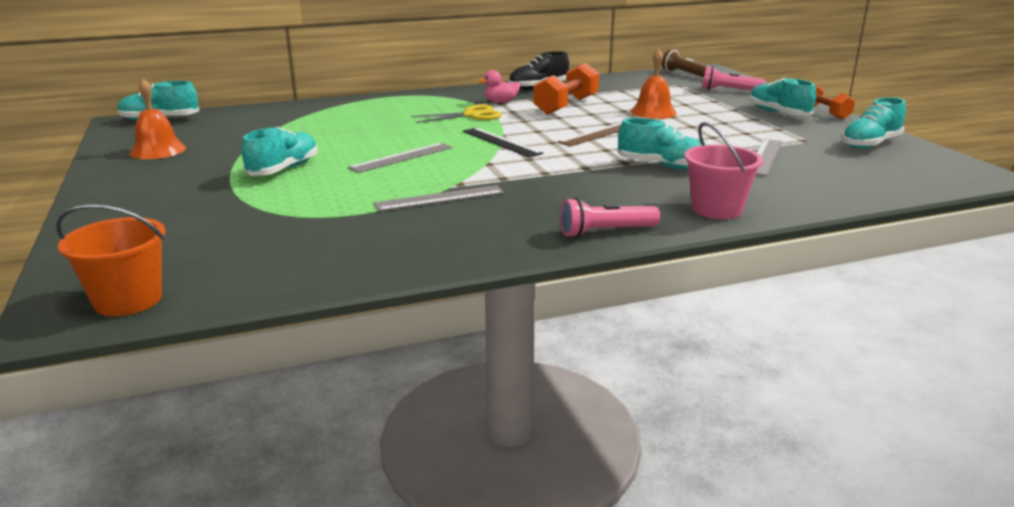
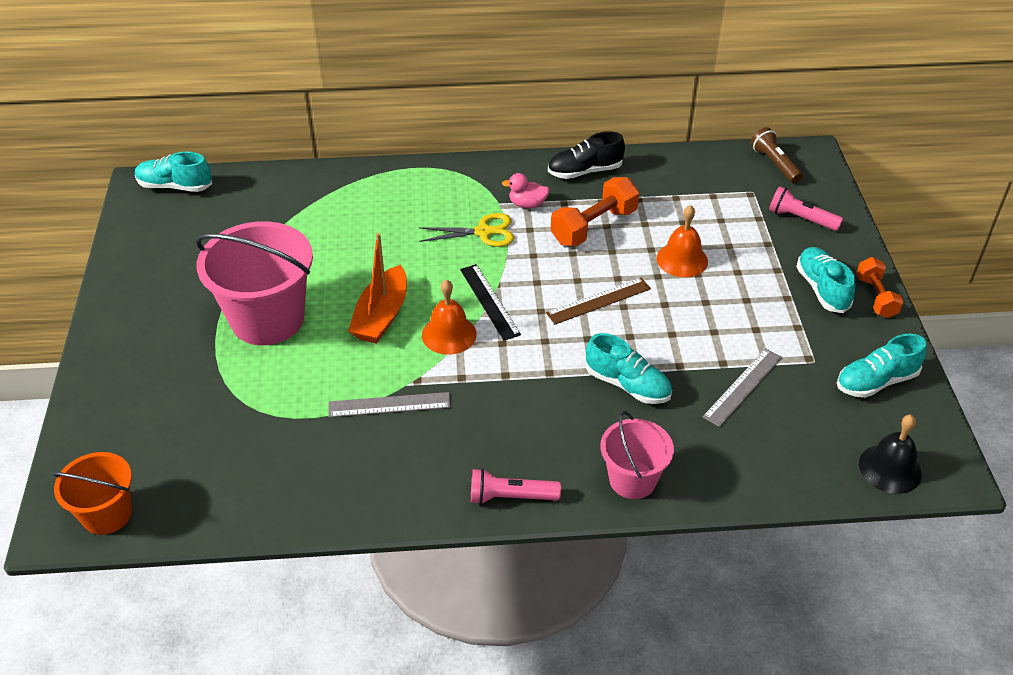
camera: 15 degrees right, 20 degrees up
orange bell [129,79,186,159] -> orange bell moved to [422,279,477,355]
turquoise shoe [242,127,318,176] -> pink bucket [196,221,313,345]
grey ruler [348,143,452,173] -> orange boat [348,233,407,344]
none -> black bell [859,415,922,494]

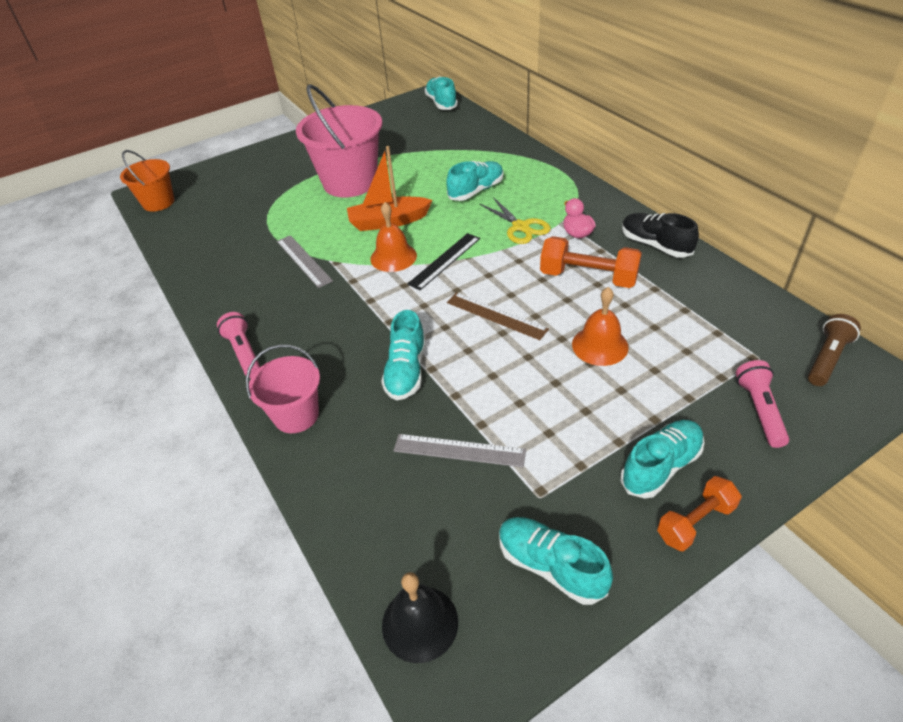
camera: 65 degrees right, 0 degrees up
none -> turquoise shoe [446,161,503,201]

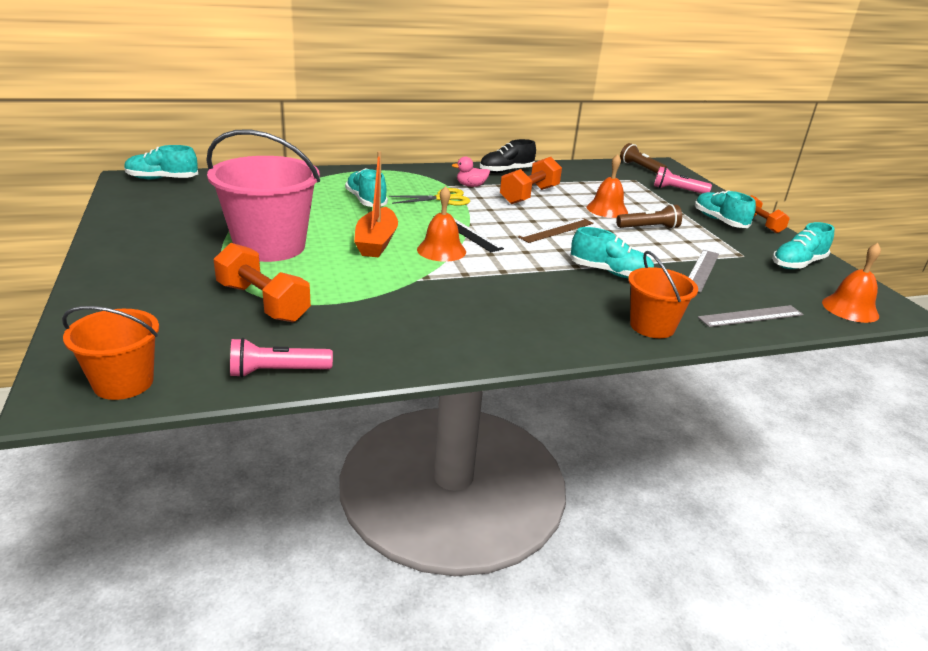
camera: 80 degrees left, 15 degrees down
pink flashlight [217,312,260,378] -> pink flashlight moved to [230,338,333,378]
pink bucket [246,344,320,433] -> orange bucket [628,251,698,338]
grey ruler [277,235,333,288] -> grey ruler moved to [698,305,804,327]
black bell [382,572,458,663] -> orange bell [822,243,881,323]
none -> orange dumbbell [213,243,311,322]
none -> brown flashlight [616,204,682,229]

